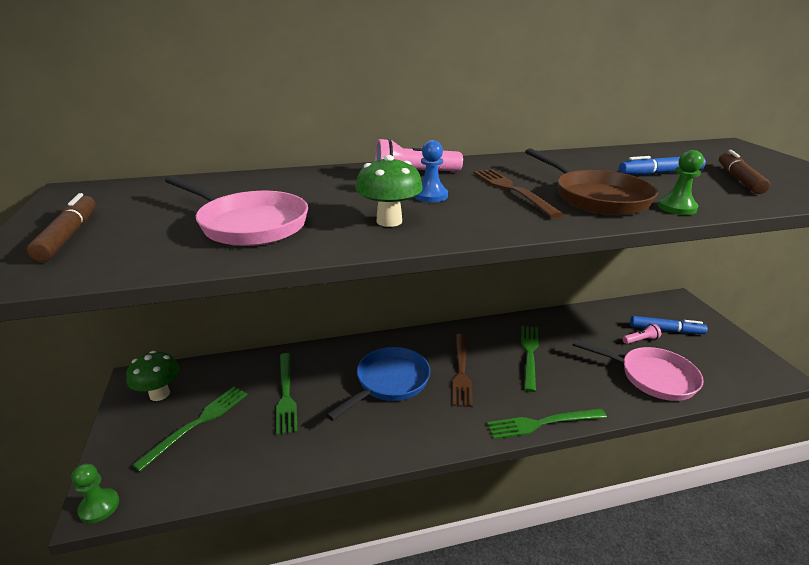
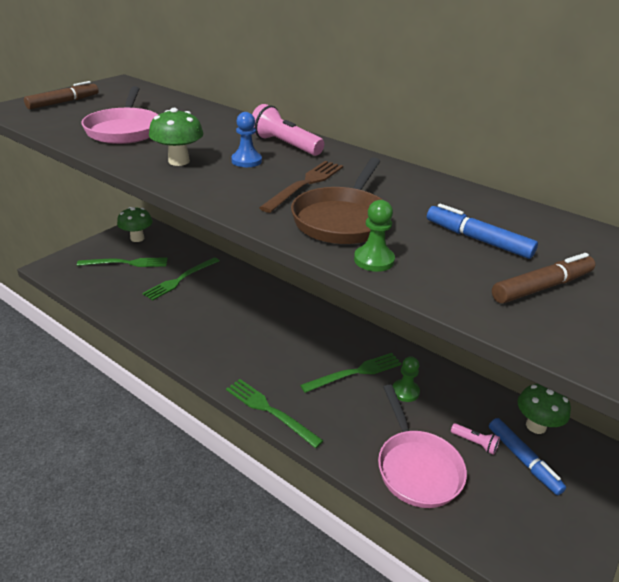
camera: 50 degrees right, 5 degrees up
green pawn [72,464,119,523] -> green pawn moved to [393,356,420,402]
blue pan [326,347,430,421] -> none
brown fork [453,334,473,407] -> none
none -> green mushroom [517,384,571,434]

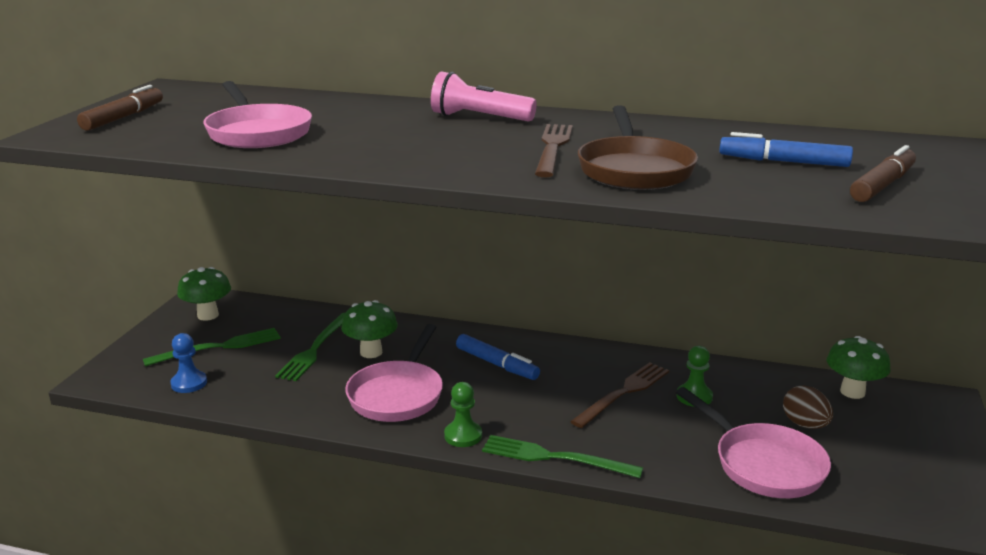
camera: 20 degrees left, 10 degrees down
green mushroom [149,108,203,166] -> green mushroom moved to [341,300,398,358]
blue pawn [231,112,262,167] -> blue pawn moved to [170,333,207,393]
green fork [300,353,402,393] -> brown fork [570,362,669,428]
green pawn [354,200,395,272] -> green pawn moved to [444,382,482,447]
pink flashlight [451,423,500,455] -> brown egg [783,385,833,429]
blue marker [489,418,566,495] -> blue marker moved to [456,334,540,380]
none -> pink pan [345,324,443,422]

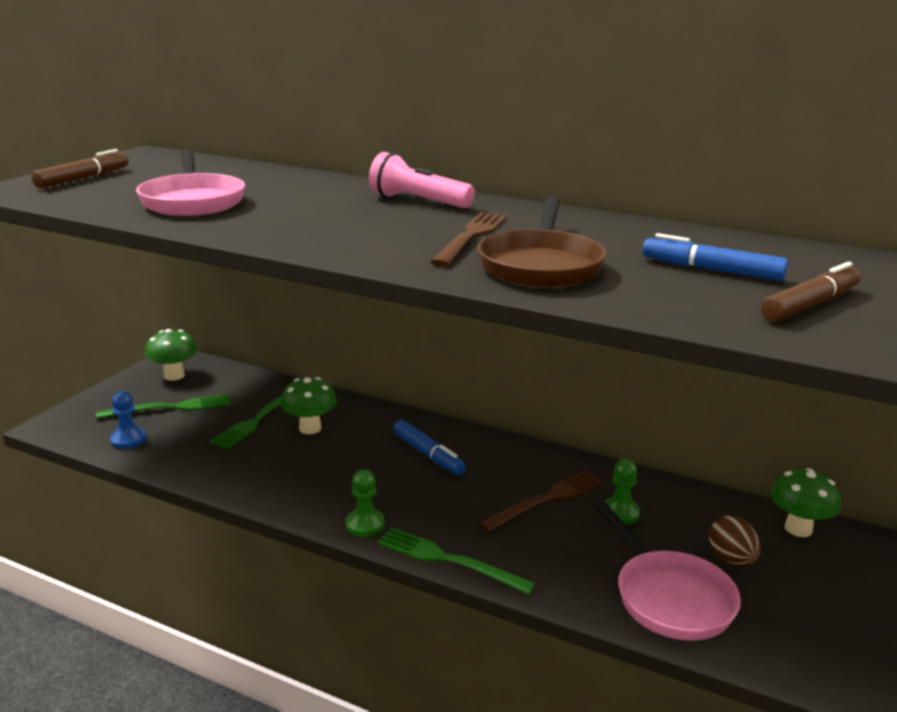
camera: 10 degrees right, 0 degrees up
pink pan [345,324,443,422] -> none

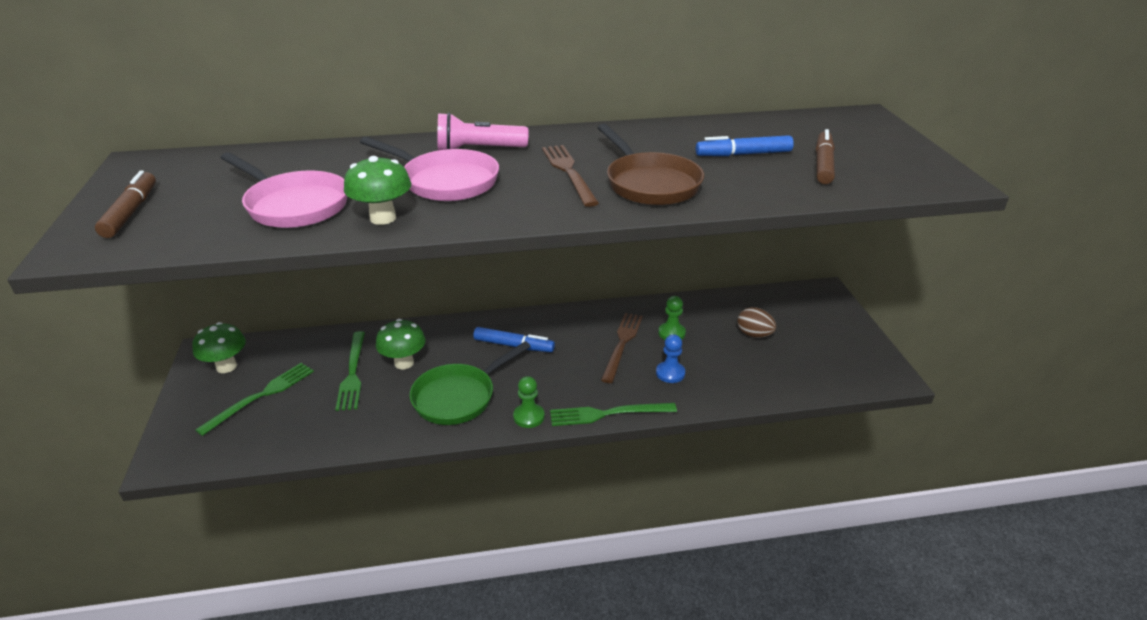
camera: 35 degrees left, 10 degrees up
blue pawn [110,391,146,449] -> blue pawn moved to [656,334,685,383]
pink pan [594,502,741,641] -> pink pan moved to [360,137,499,201]
green mushroom [770,468,841,537] -> green mushroom moved to [344,156,411,225]
none -> green pan [410,341,531,425]

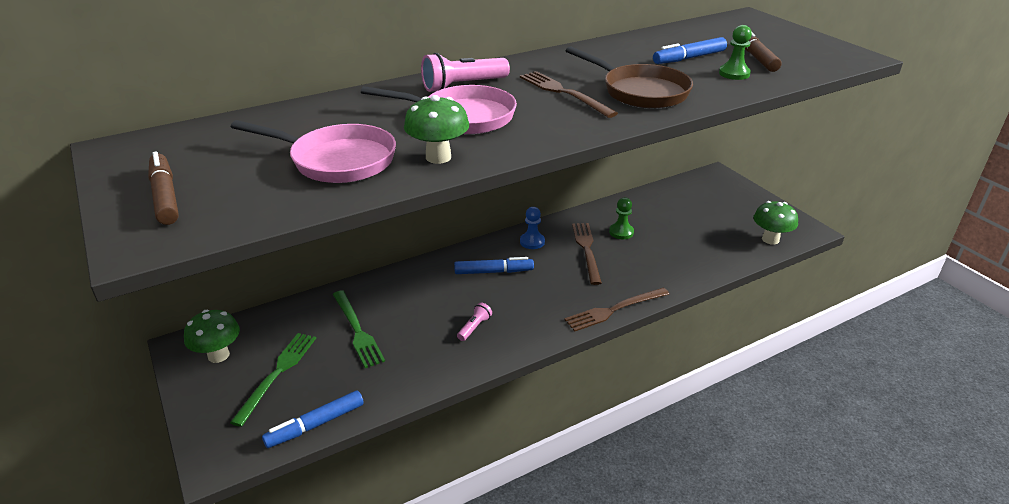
camera: 20 degrees left, 0 degrees up
green mushroom [376,319,426,369] -> green mushroom moved to [754,201,798,245]
green pan [410,341,531,425] -> pink flashlight [457,303,492,341]
green pawn [513,376,545,428] -> green pawn moved to [719,25,752,80]
green fork [550,403,677,426] -> brown fork [564,288,669,332]
blue pawn [656,334,685,383] -> blue pawn moved to [520,207,545,249]
brown egg [737,307,776,338] -> none
none -> blue marker [262,390,364,448]

